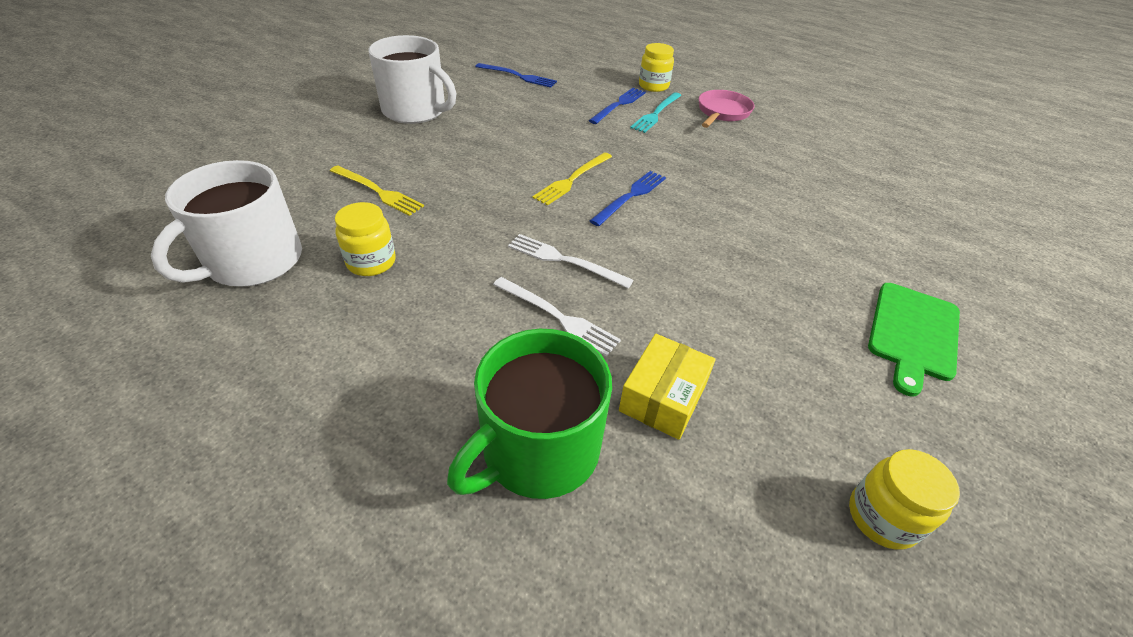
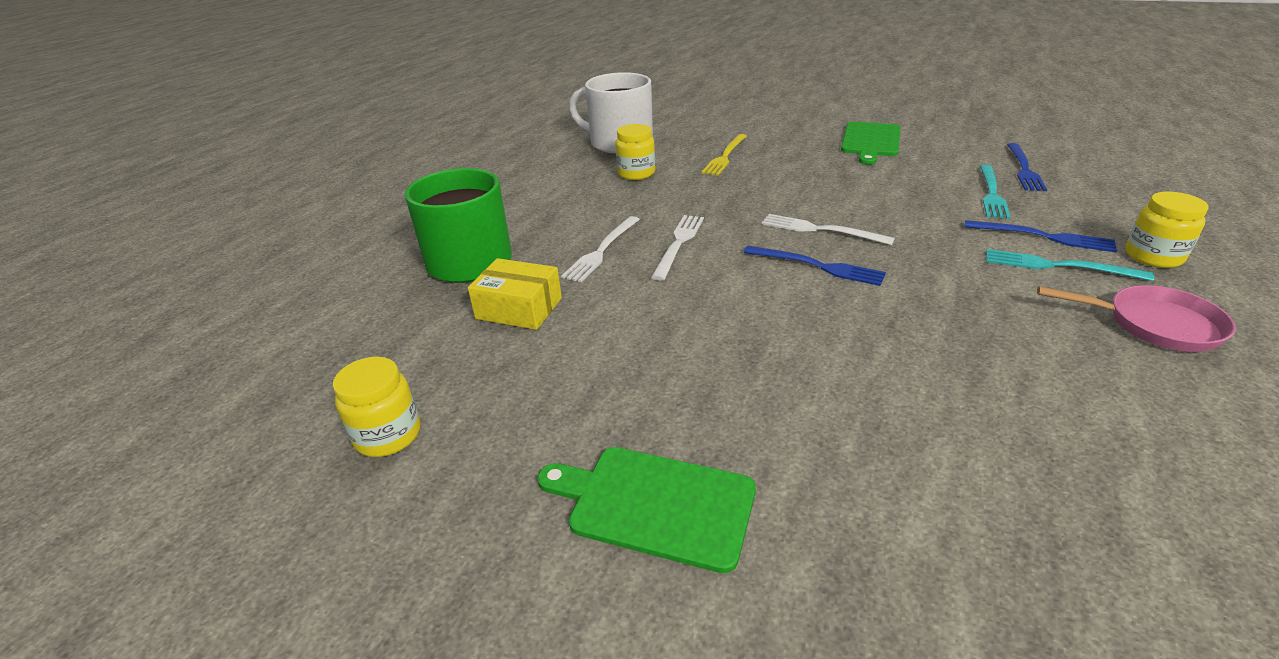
camera: 85 degrees right, 10 degrees down
white mug [369,35,456,124] -> green cutting board [841,122,900,165]
yellow fork [532,152,612,206] -> white fork [762,214,895,245]
none -> turquoise fork [980,164,1011,219]

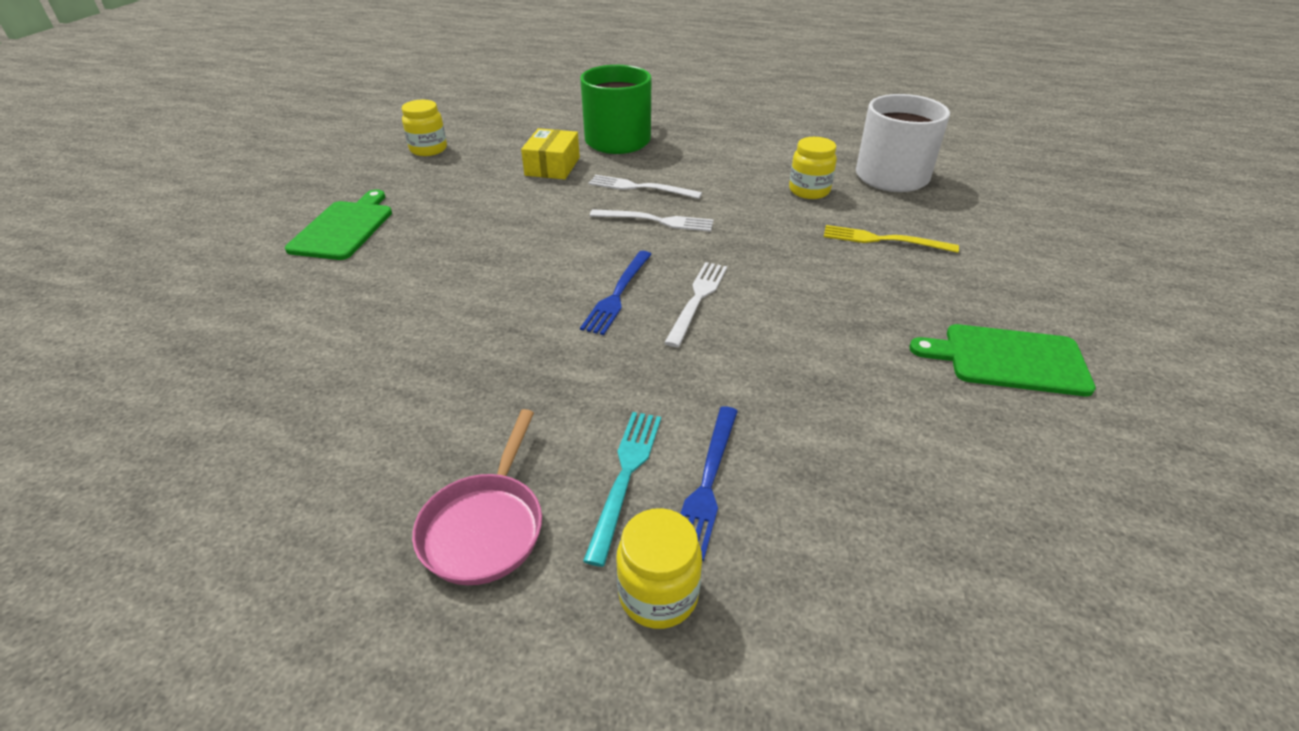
camera: 80 degrees right, 5 degrees up
turquoise fork [980,164,1011,219] -> none
blue fork [1007,143,1047,191] -> none

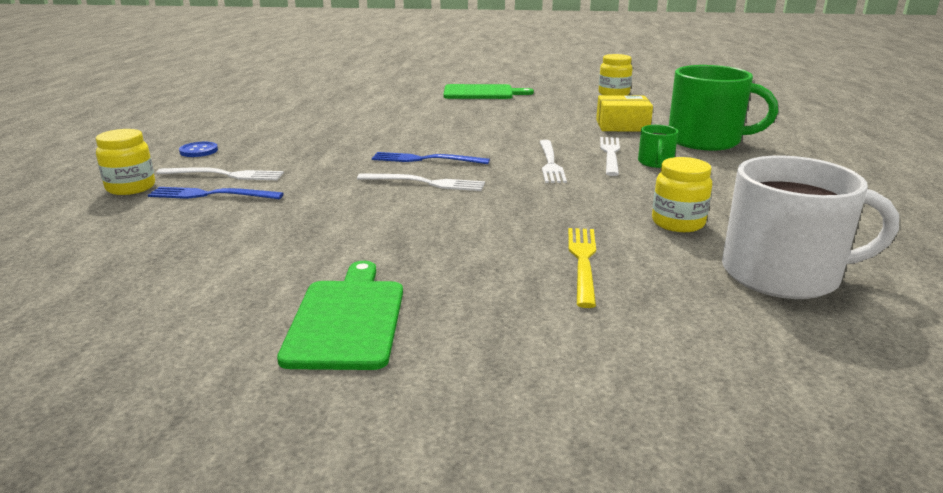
camera: 80 degrees right, 15 degrees down
pink pan [412,409,542,585] -> blue button [179,142,218,157]
turquoise fork [583,412,661,567] -> white fork [156,167,284,180]
none -> green mug [638,125,678,168]

